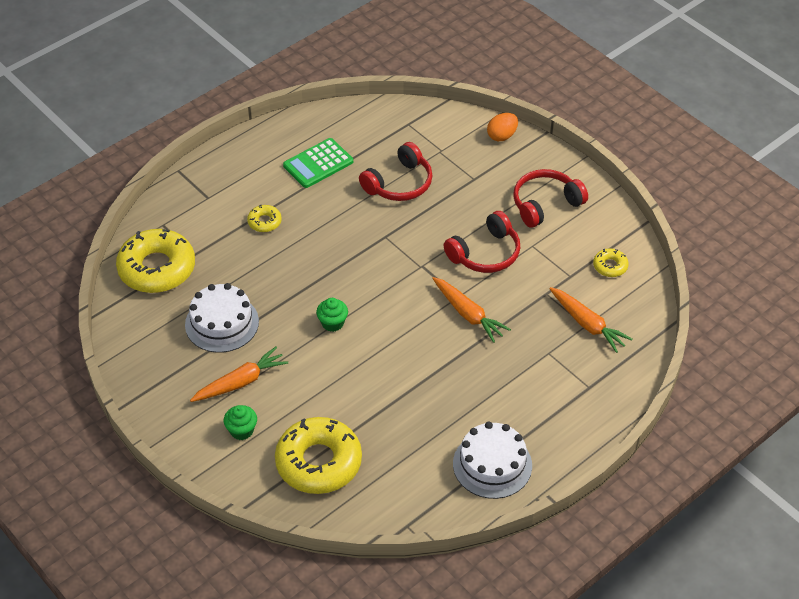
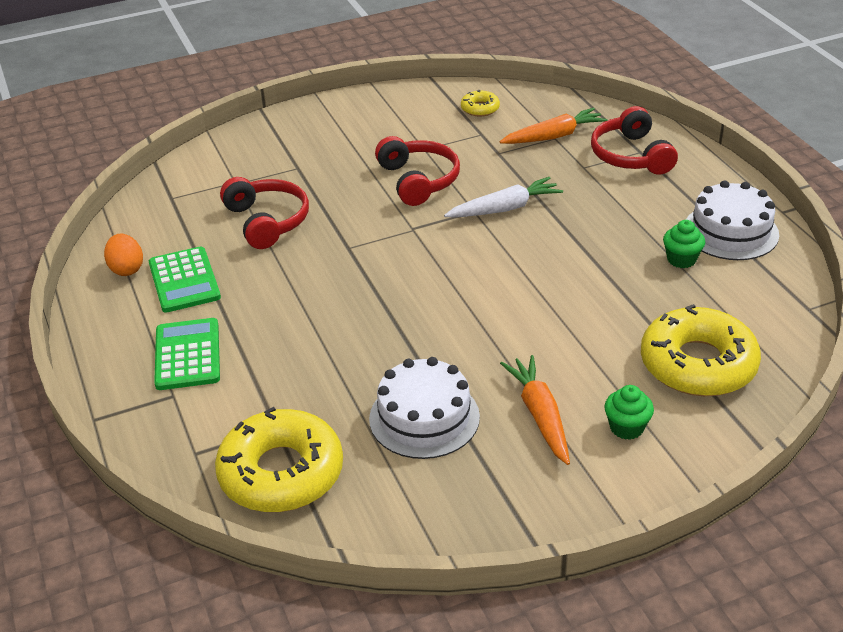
camera: 70 degrees left, 10 degrees down
yellow donut [247,205,282,232] -> none
green cupcake [316,298,348,332] -> green cupcake moved to [663,220,705,268]
orange carrot [432,277,511,343] -> white carrot [444,177,563,217]
orange egg [487,113,518,141] -> orange egg moved to [104,233,143,276]
red headphones [513,169,588,228] -> red headphones moved to [591,106,678,175]
none -> green calculator [154,318,220,390]

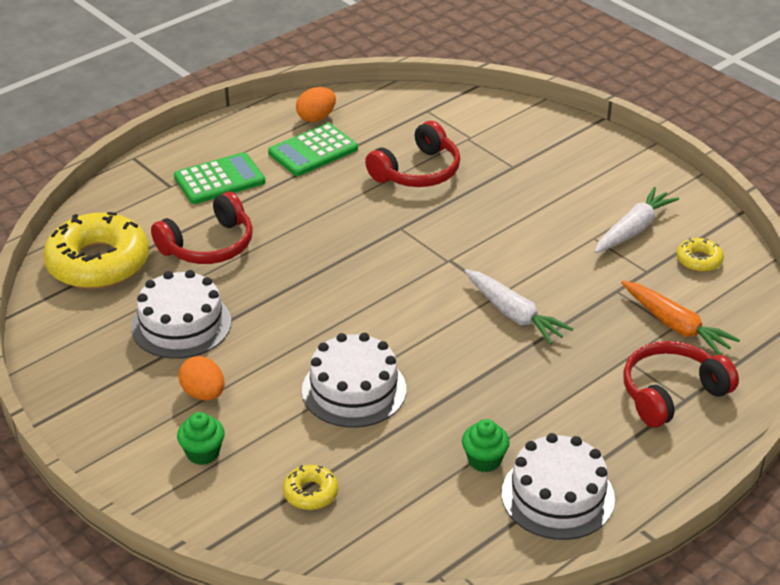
camera: 70 degrees right, 0 degrees up
red headphones [375,136,460,206] -> red headphones moved to [151,192,253,264]
orange carrot [500,355,570,465] -> orange egg [178,356,225,401]
yellow donut [641,304,761,396] -> yellow donut [283,465,338,510], size x0.45
none -> white cake [302,333,406,428]
none -> white carrot [594,187,679,253]

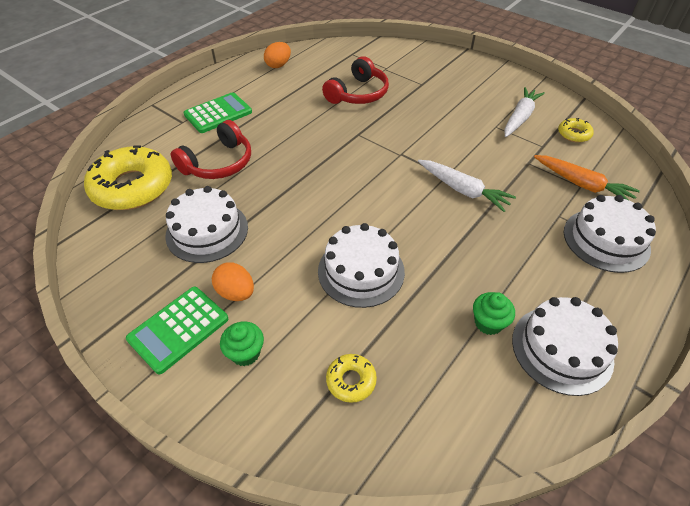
camera: 10 degrees left, 10 degrees up
green calculator [268,123,358,176] -> green calculator moved to [126,287,228,375]
red headphones [623,341,739,428] -> white cake [564,195,656,273]

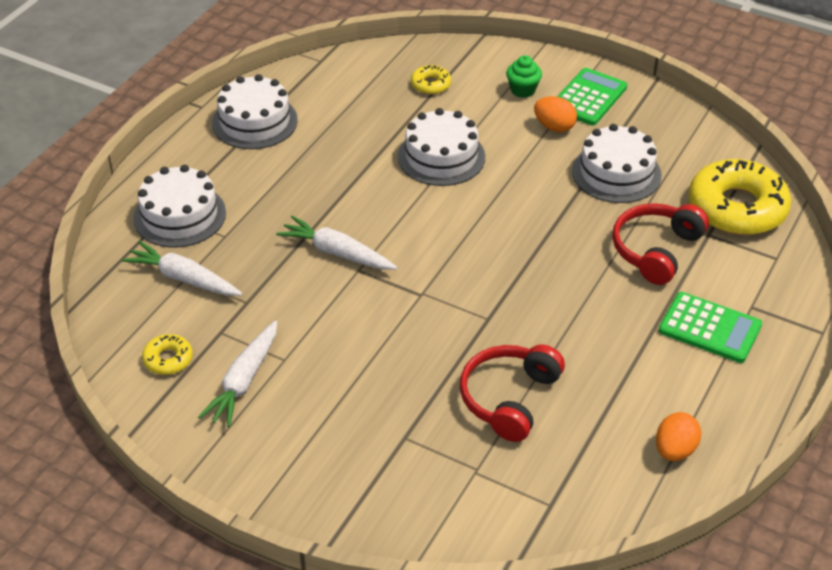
camera: 170 degrees right, 5 degrees down
green calculator [183,92,252,133] -> green calculator turned 105 degrees counterclockwise [659,292,762,363]
green cupcake [473,292,515,335] -> none
orange carrot [534,155,640,201] -> white carrot [122,241,242,296]

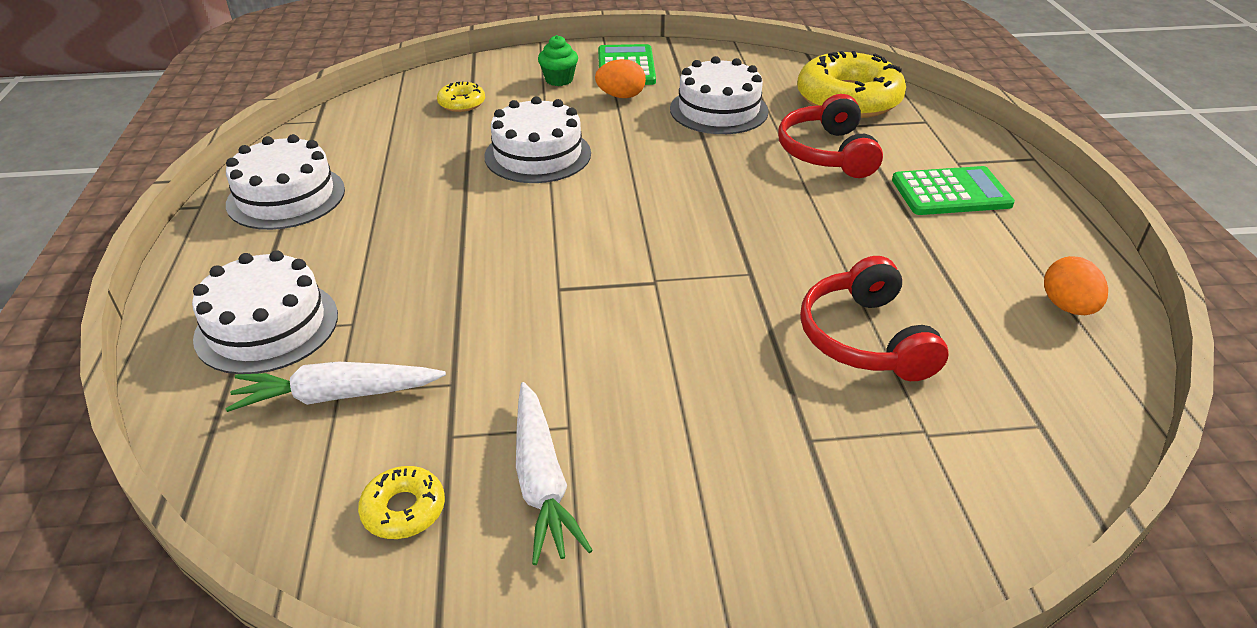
camera: 35 degrees left, 5 degrees down
white carrot [276,216,397,270] -> none

